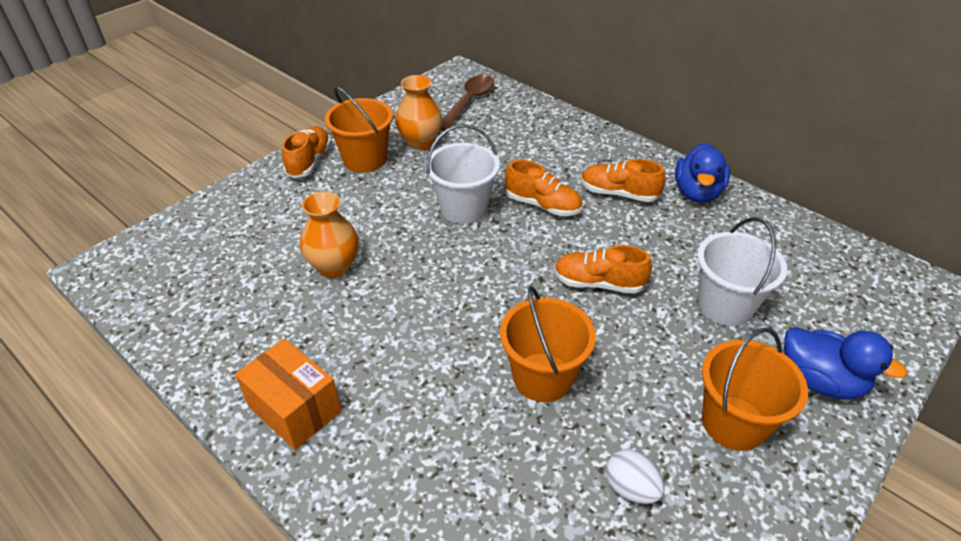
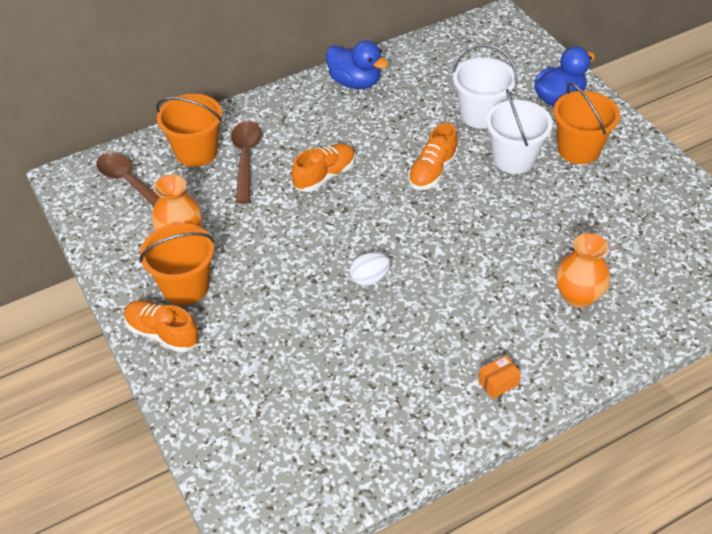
camera: 70 degrees left, 5 degrees up
orange box [235,338,341,450] -> orange box [478,355,521,399], size x0.51
orange vase [300,192,358,278] -> orange vase moved to [556,233,610,308]
white bucket [426,124,500,224] -> white bucket moved to [486,89,553,174]
orange bucket [500,286,596,402] -> orange bucket moved to [156,94,222,167]
orange shoe [581,159,665,202] -> none
white egg [605,450,665,504] -> white egg moved to [350,252,390,286]
none -> brown spoon [231,121,262,204]

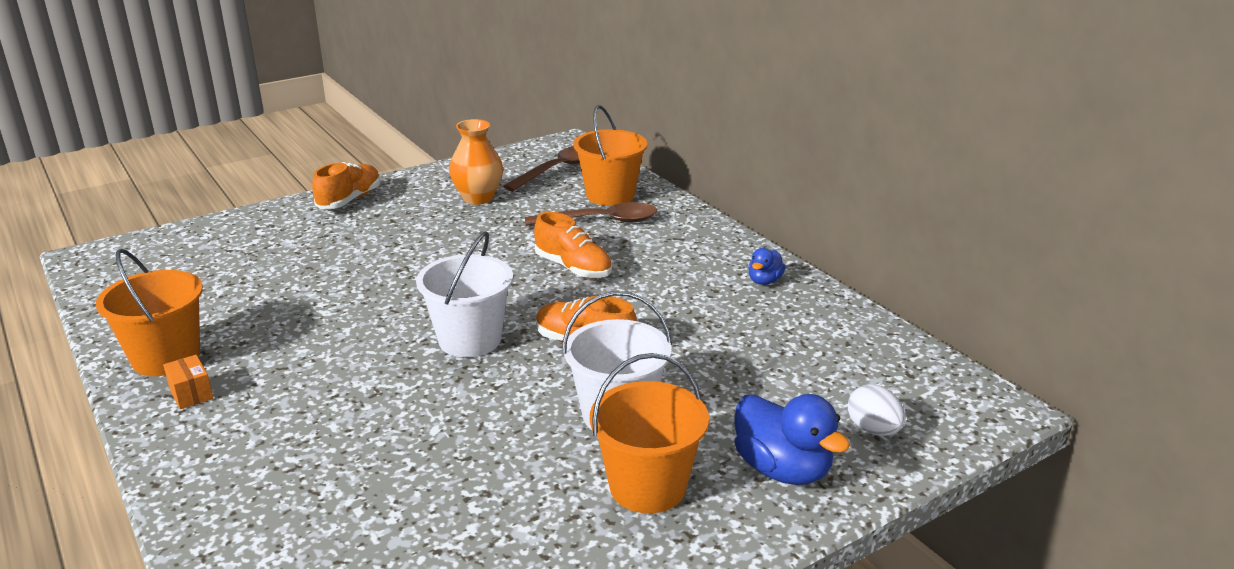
camera: 85 degrees right, 20 degrees down
orange bucket [139,223,215,305] -> orange bucket moved to [96,249,203,376]
blue duck [326,41,388,89] -> blue duck [748,248,786,285], size x0.54
white egg [350,252,390,286] -> white egg moved to [848,384,905,436]
white bucket [453,44,517,129] -> white bucket moved to [416,231,513,357]
orange vase [556,233,610,308] -> none

